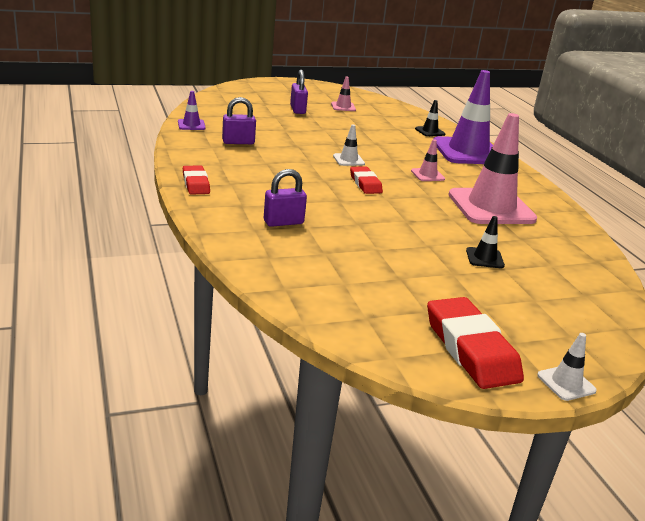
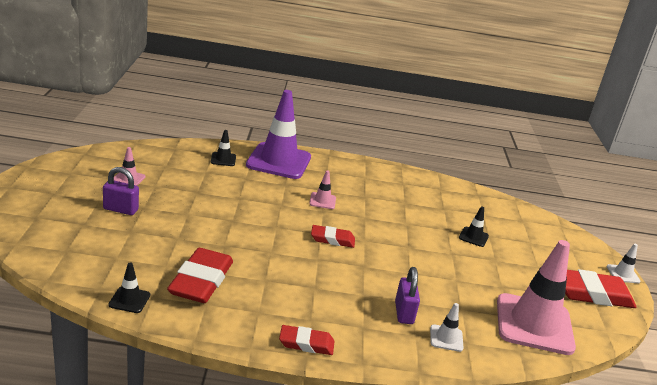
camera: 70 degrees left, 0 degrees up
purple traffic cone [178,91,206,130] -> black traffic cone [108,263,150,313]
purple padlock [222,97,256,144] -> red eraser [167,248,233,303]
white traffic cone [333,125,365,166] -> white traffic cone moved to [430,303,464,352]
pink traffic cone [448,113,537,224] -> pink traffic cone moved to [497,240,576,355]

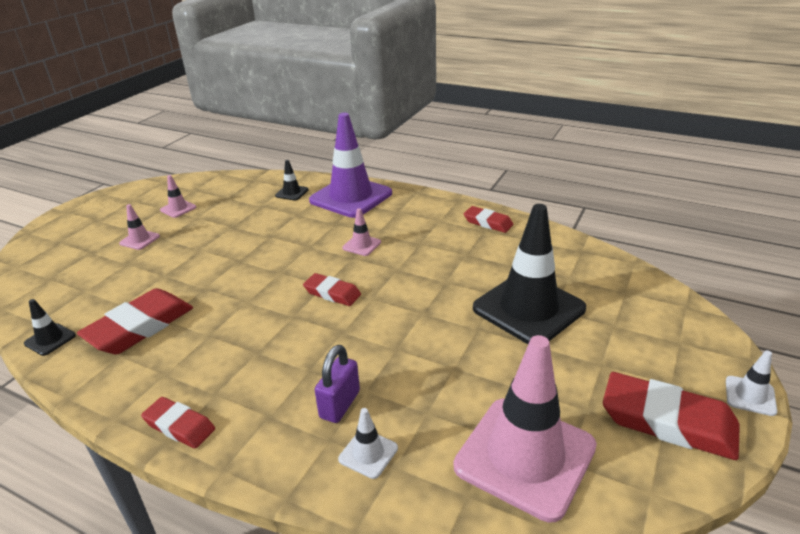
camera: 30 degrees right, 5 degrees up
purple padlock [103,167,139,215] -> pink traffic cone [119,204,160,250]
black traffic cone [459,206,489,247] -> black traffic cone [473,204,586,344], size x2.39
none -> red eraser [464,206,513,233]

